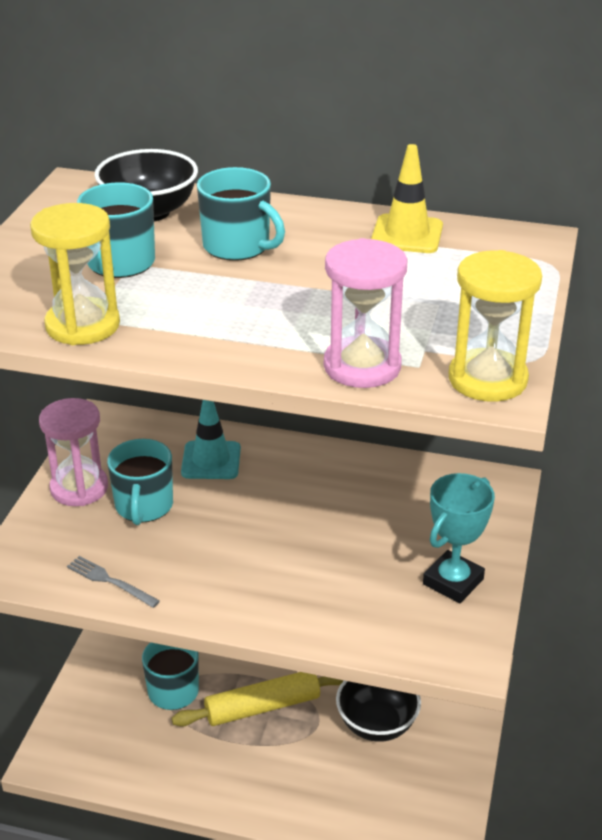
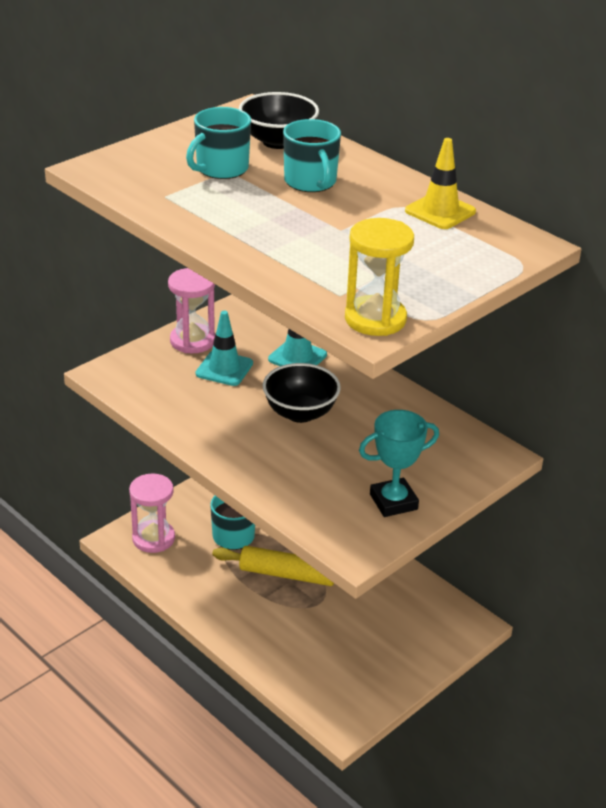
camera: 30 degrees right, 0 degrees up
yellow hourglass [30,203,120,345] -> none
grey fork [67,556,160,608] -> none
turquoise mug [107,439,173,525] -> turquoise traffic cone [196,311,253,386]
pink hourglass [324,238,407,388] -> pink hourglass moved to [129,473,175,553]
black bowl [336,681,421,742] -> black bowl moved to [263,363,341,423]

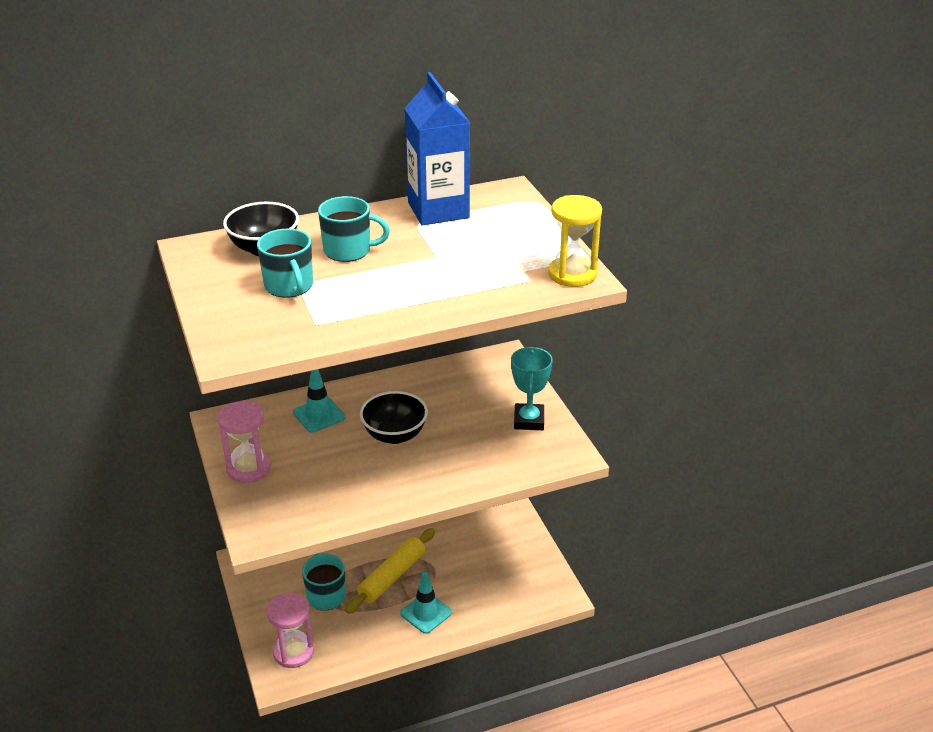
camera: 65 degrees left, 0 degrees up
turquoise traffic cone [196,311,253,386] -> turquoise traffic cone moved to [400,572,452,634]
yellow traffic cone [405,138,476,229] -> blue carton [404,72,470,225]

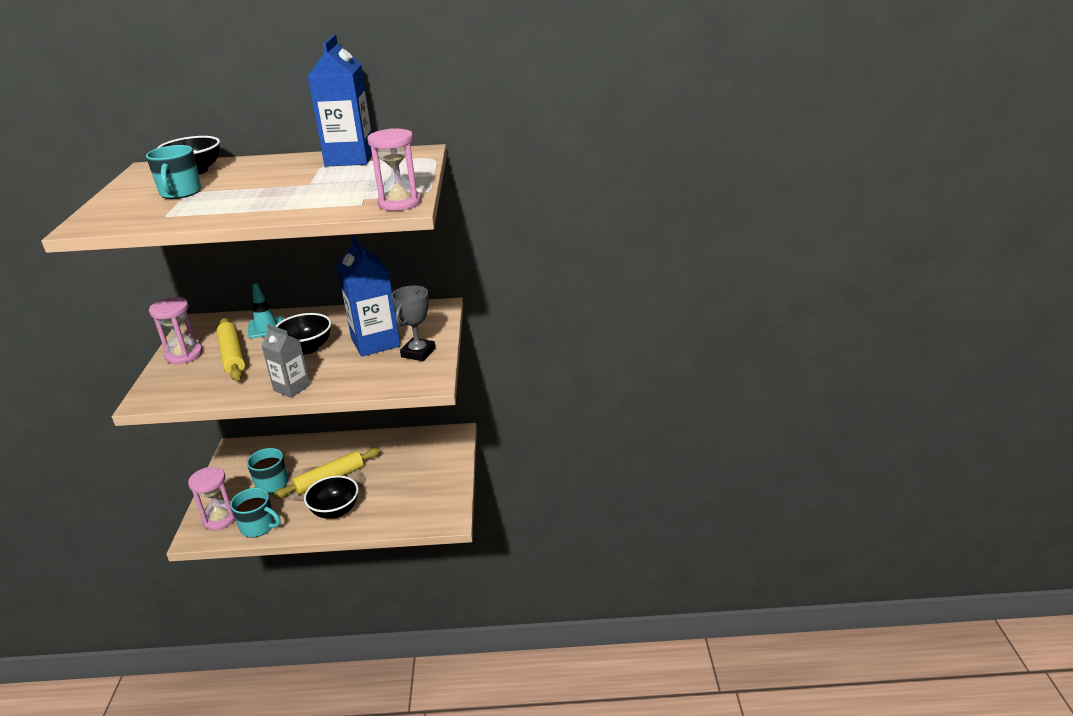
camera: 20 degrees right, 5 degrees down
turquoise mug [318,196,390,262] -> turquoise mug moved to [230,488,281,538]
turquoise traffic cone [400,572,452,634] -> black bowl [304,475,359,519]
turquoise trophy [511,347,553,430] -> grey trophy [391,285,435,361]
yellow hourglass [548,195,602,287] -> pink hourglass [367,128,421,211]
none -> yellow rolling pin [216,318,245,381]
none -> grey carton [261,324,310,398]
none -> blue carton [337,236,400,357]

